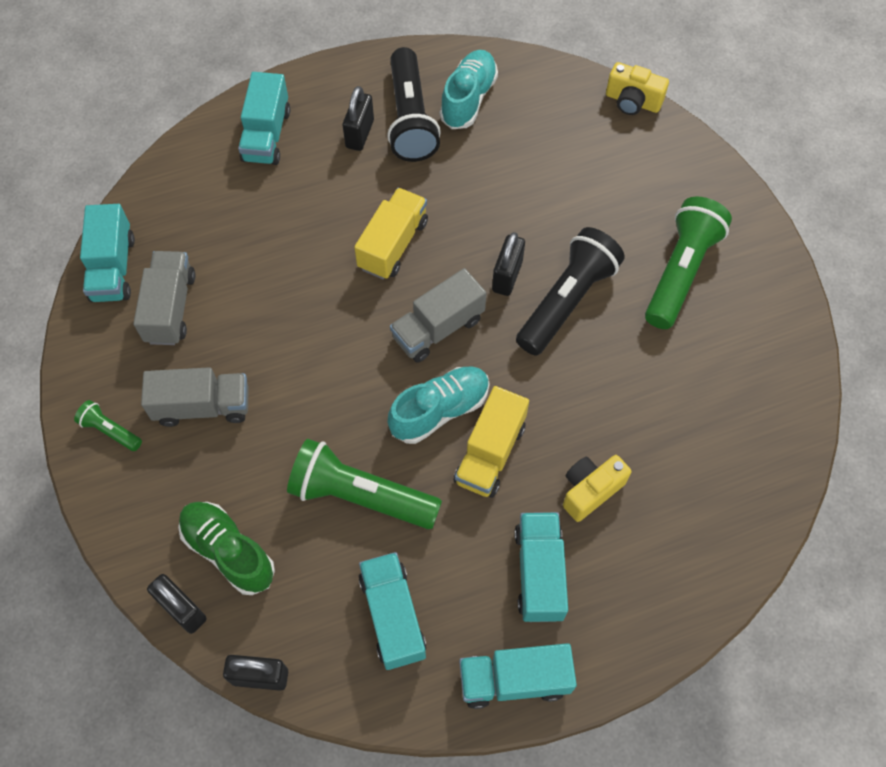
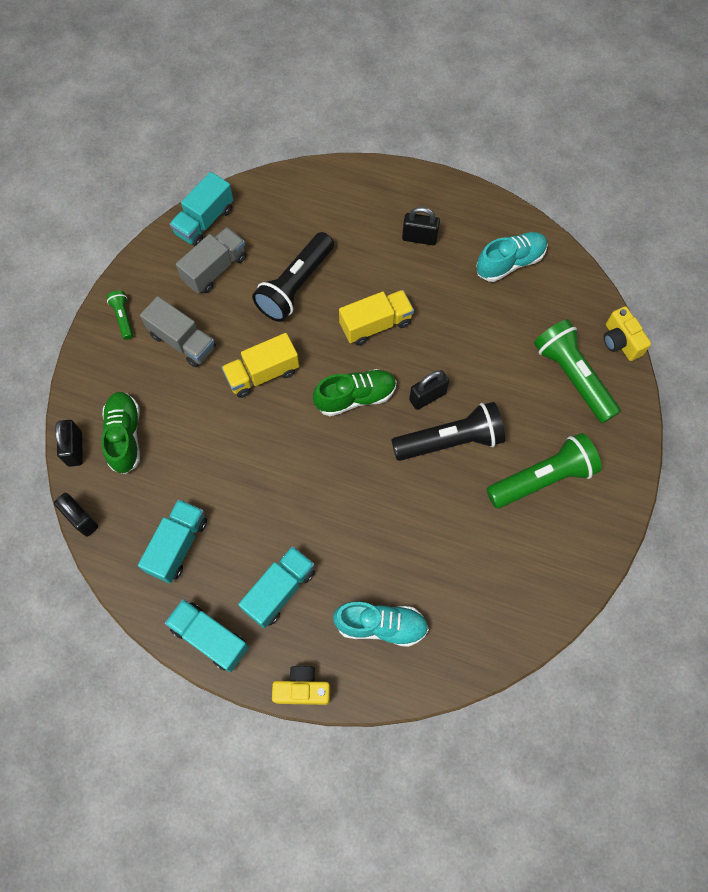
camera: 40 degrees right, 5 degrees up
turquoise truck [238,72,290,165] -> none
green flashlight [287,439,442,529] -> green flashlight moved to [534,319,621,423]
black padlock [343,86,374,151] -> black padlock turned 45 degrees clockwise [402,207,440,245]
black flashlight [387,47,441,162] -> black flashlight moved to [252,232,334,322]
turquoise shoe [388,366,490,444] -> turquoise shoe moved to [333,601,429,647]
grey truck [390,268,486,363] -> green shoe [313,369,397,416]
yellow truck [454,386,529,498] -> yellow truck moved to [222,333,299,398]
yellow camera [563,455,632,522] -> yellow camera moved to [272,665,330,705]

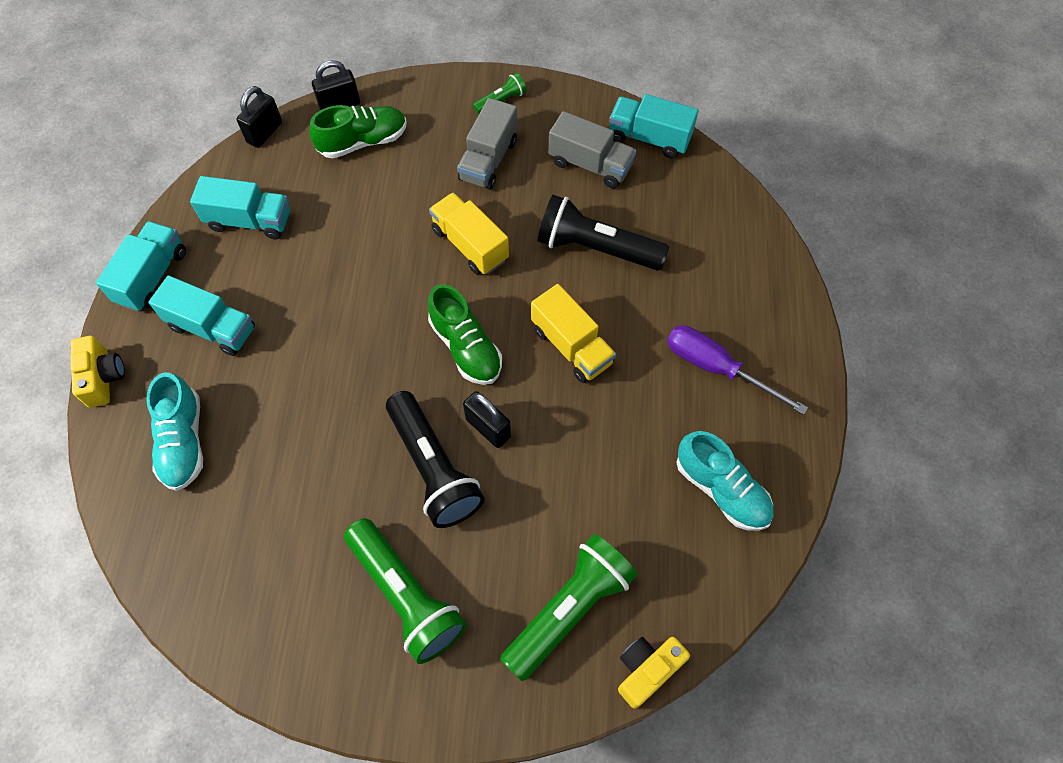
camera: 75 degrees right, 5 degrees down
black padlock [402,207,440,245] -> purple screwdriver [667,325,808,415]

